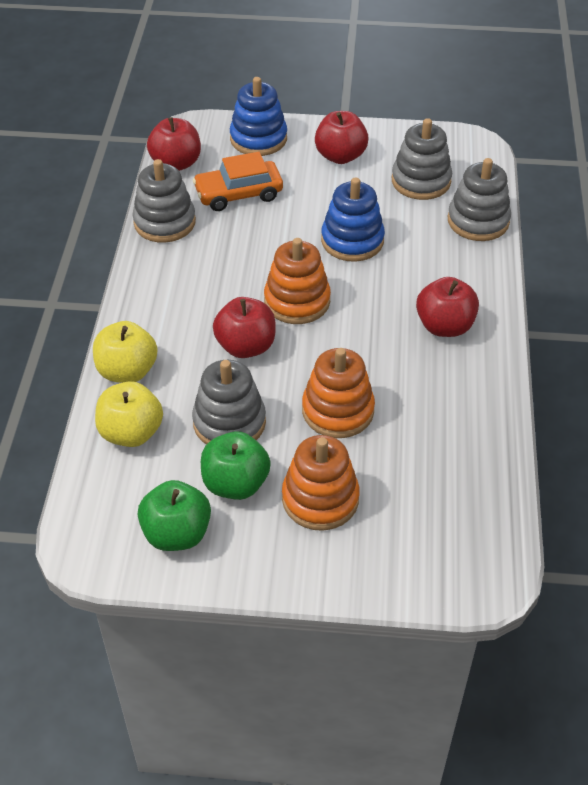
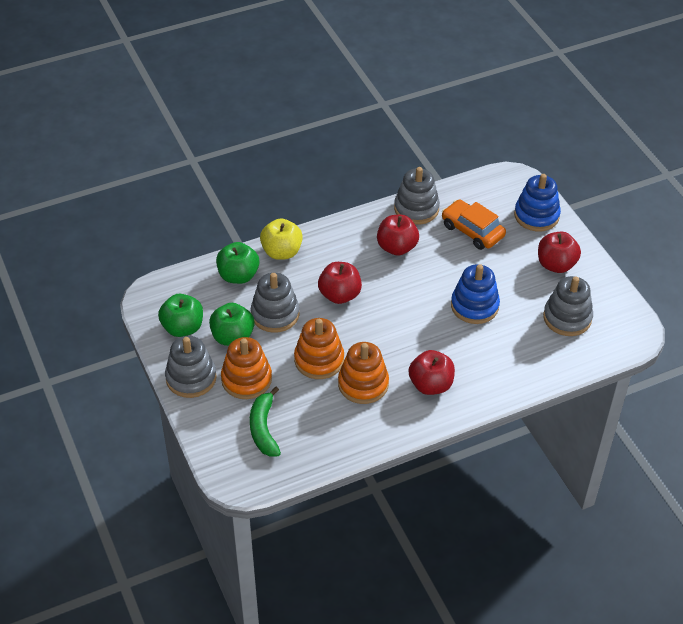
camera: 60 degrees right, 0 degrees up
yellow apple [95,381,163,447] -> green apple [216,242,259,284]
red apple [147,117,201,171] -> red apple moved to [377,215,419,256]
orange stacking toy [264,238,331,324] -> orange stacking toy moved to [338,342,389,404]
grey stacking toy [448,158,511,241] -> grey stacking toy moved to [165,336,217,398]
none -> green banana [250,387,281,457]

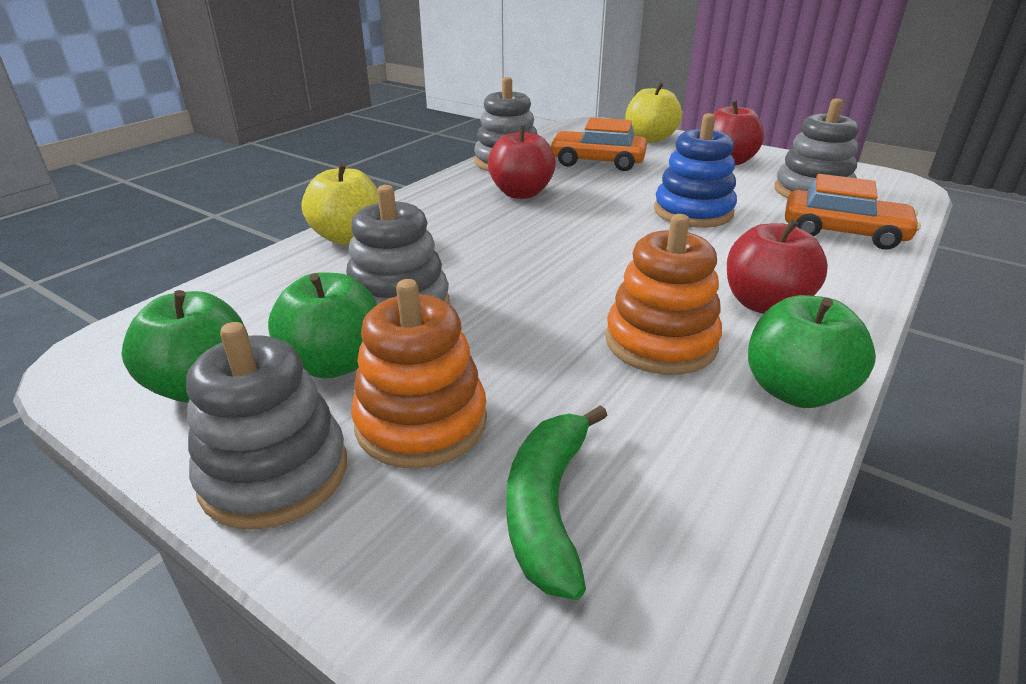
camera: 30 degrees left, 15 degrees down
green apple [216,242,259,284] -> green apple moved to [748,295,876,408]
green banana [250,387,281,457] -> green banana turned 45 degrees clockwise [506,405,608,600]
orange stacking toy [294,318,344,379] -> none
red apple [318,262,362,304] -> none
blue stacking toy [514,174,561,231] -> yellow apple [626,82,682,143]
none -> orange car [785,174,921,250]

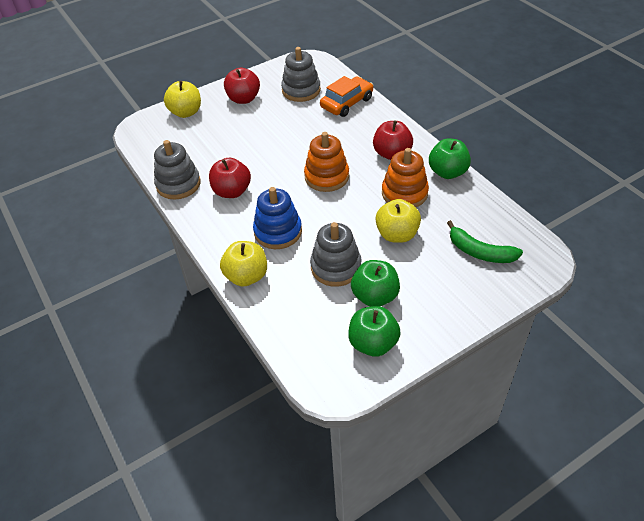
camera: 65 degrees left, 15 degrees up
grey stacking toy [186,322,347,529] -> none
orange stacking toy [351,279,487,469] -> orange stacking toy moved to [304,132,349,192]
orange car [549,117,647,171] -> none
blue stacking toy [654,113,737,228] -> blue stacking toy moved to [253,187,302,249]
none -> yellow apple [375,199,421,243]

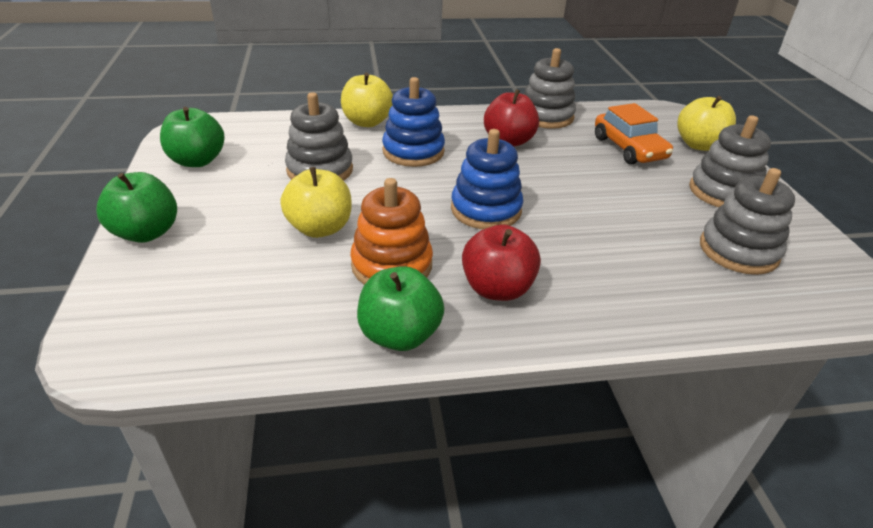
camera: 110 degrees right, 10 degrees down
red apple [224,68,260,104] -> grey stacking toy [689,115,771,207]
orange stacking toy [304,132,349,192] -> blue stacking toy [451,129,524,229]
orange car [320,76,373,117] -> orange car moved to [595,103,673,164]
green apple [351,260,400,307] -> green apple moved to [96,172,177,243]
green banana [447,220,523,263] -> none

